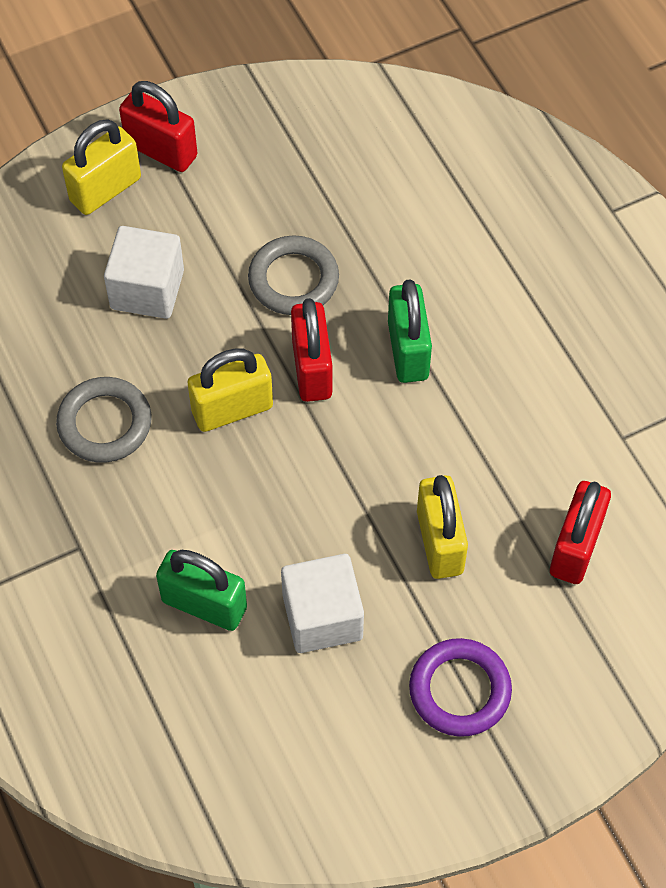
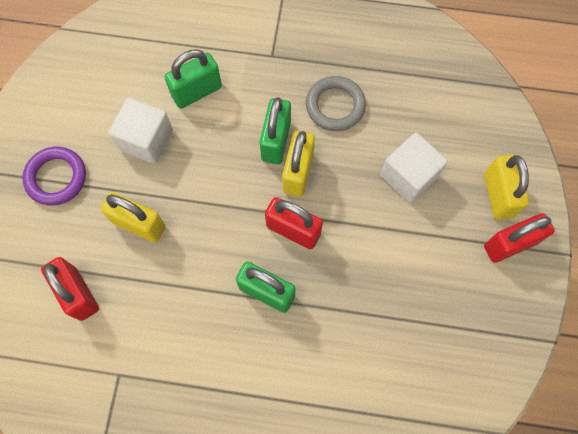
camera: 125 degrees right, 10 degrees up
grey ring [248,235,339,315] -> none
none -> green padlock [260,97,291,164]

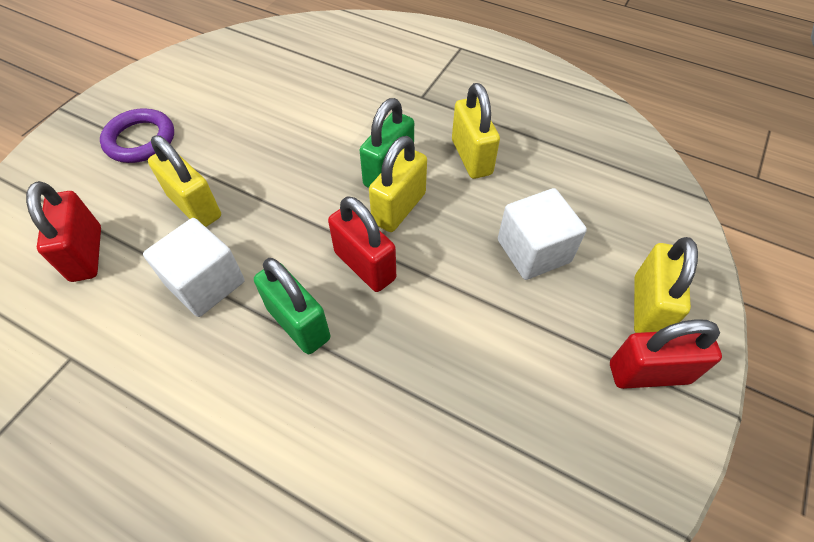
camera: 20 degrees right, 15 degrees down
white cube [109,98,173,164] -> white cube moved to [143,218,245,317]
green padlock [165,49,222,109] -> none
grey ring [306,76,366,131] -> yellow padlock [452,83,500,179]

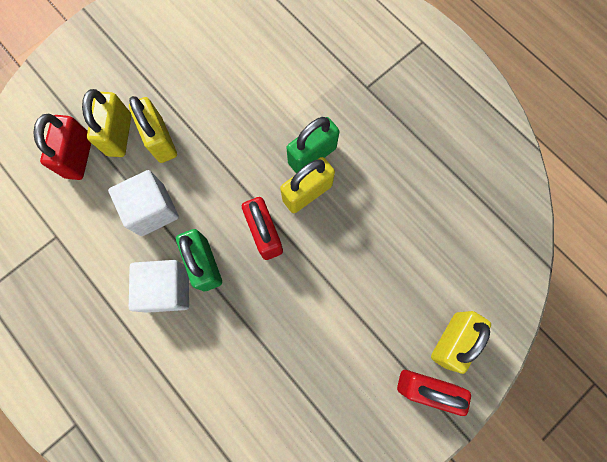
camera: 20 degrees right, 20 degrees up
purple ring [100,108,174,163] -> none
yellow padlock [452,83,500,179] -> yellow padlock moved to [82,89,131,157]
white cube [498,188,587,280] -> white cube moved to [129,260,189,313]

